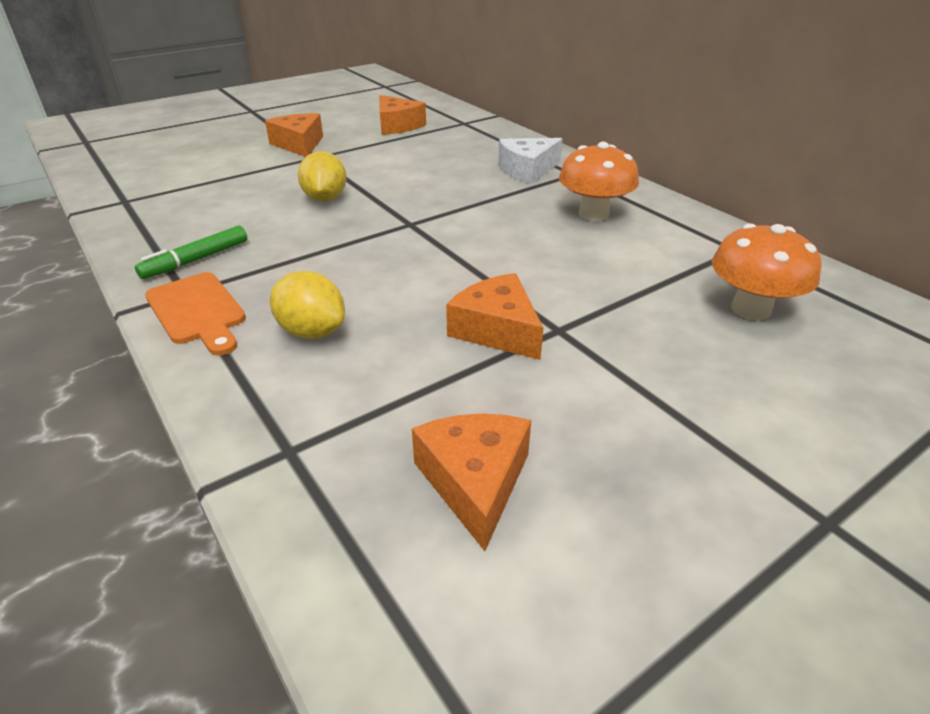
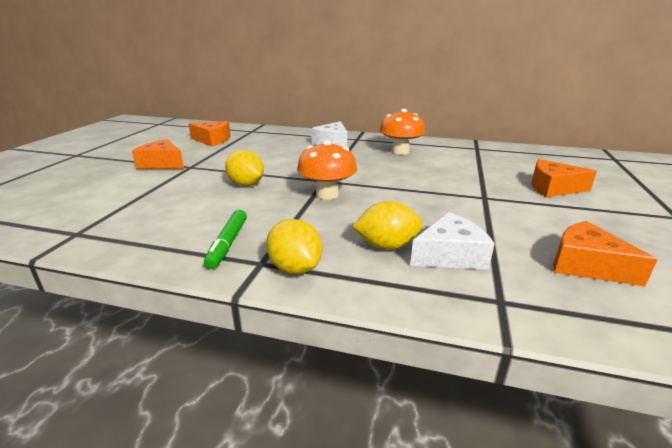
camera: 40 degrees left, 10 degrees down
orange cutting board [145,272,246,356] -> yellow lemon [266,219,322,274]
orange cheese [446,273,544,360] -> orange cheese moved to [532,159,597,197]
orange mushroom [712,223,821,320] -> orange mushroom moved to [297,140,357,200]
none -> white cheese [410,212,495,270]

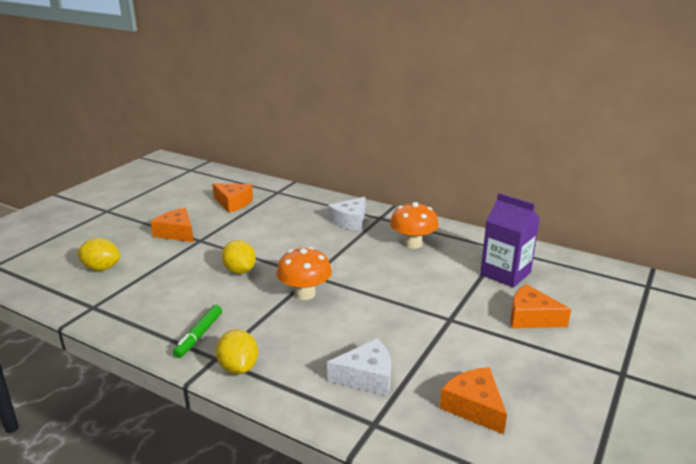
camera: 15 degrees right, 0 degrees up
yellow lemon [352,201,423,250] -> yellow lemon moved to [77,238,121,271]
none -> purple carton [480,193,540,288]

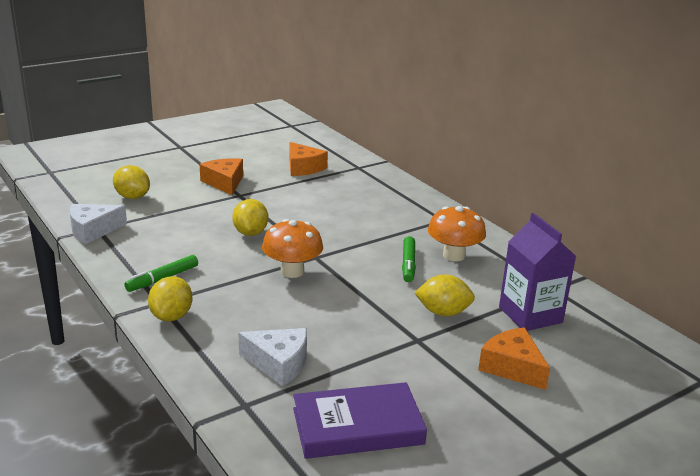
camera: 25 degrees right, 0 degrees up
white cheese [328,197,366,231] -> white cheese moved to [70,204,127,244]
orange cheese [440,367,507,434] -> purple book [293,382,427,459]
none -> green marker [402,236,416,282]
none -> yellow lemon [414,274,475,316]

